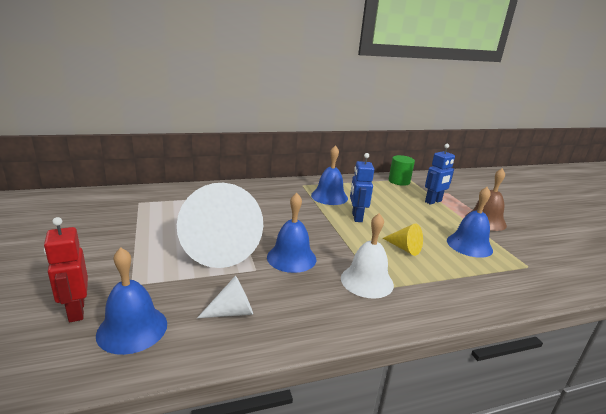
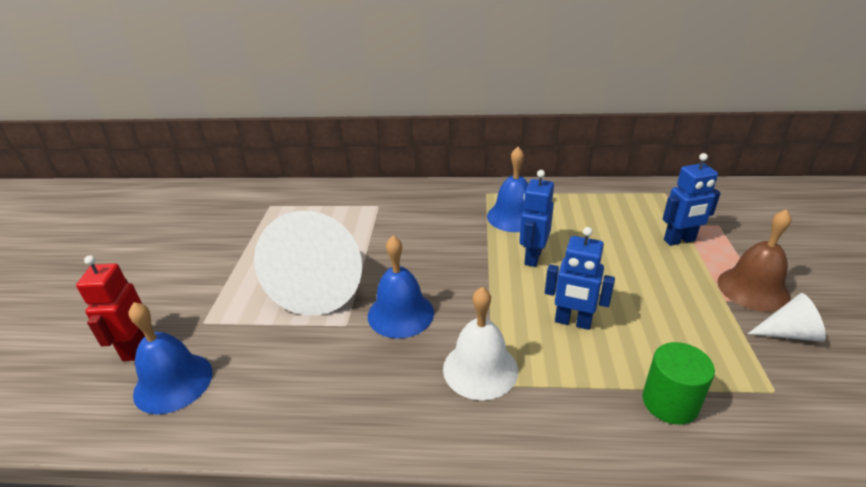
camera: 25 degrees right, 10 degrees up
white cone [197,276,253,318] -> white cone moved to [748,293,826,342]
yellow cone [383,223,423,256] -> blue robot [545,227,615,330]
green cylinder [389,155,415,186] -> green cylinder moved to [642,342,715,425]
blue bell [447,187,493,258] -> none

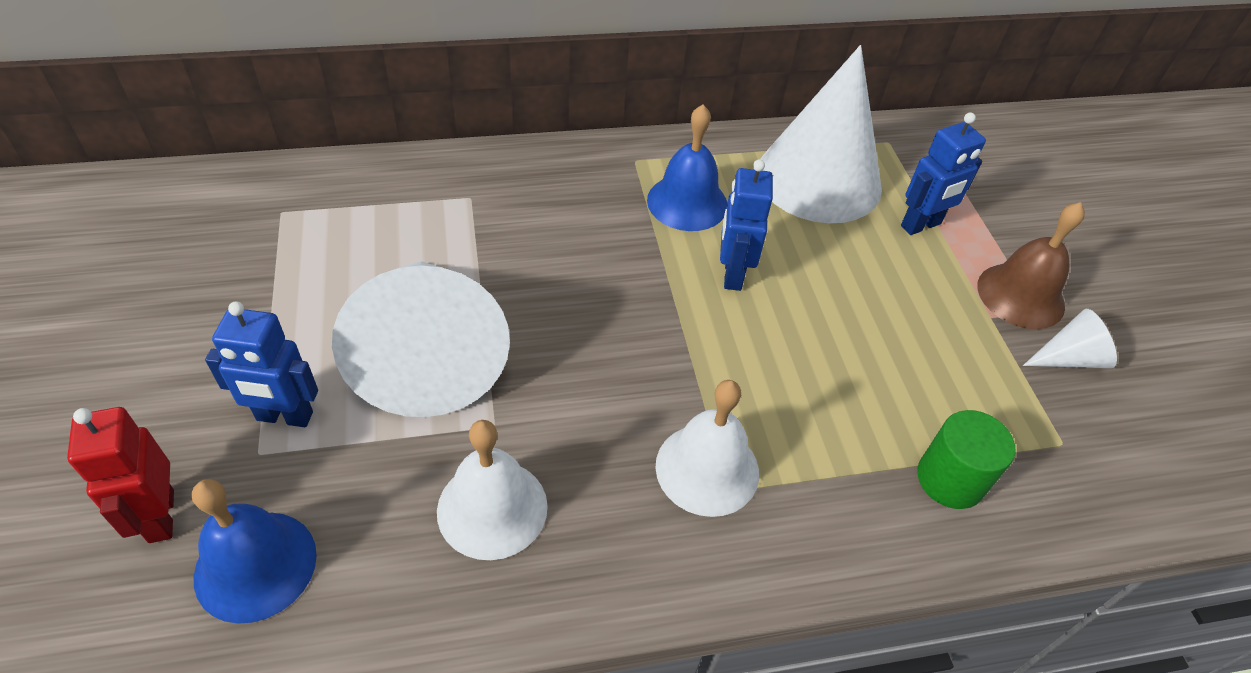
camera: 20 degrees left, 15 degrees up
blue bell [368,236,434,338] -> none
blue robot [545,227,615,330] -> blue robot moved to [205,301,318,427]
none -> white bell [437,420,548,560]
none -> white cone [760,45,882,223]

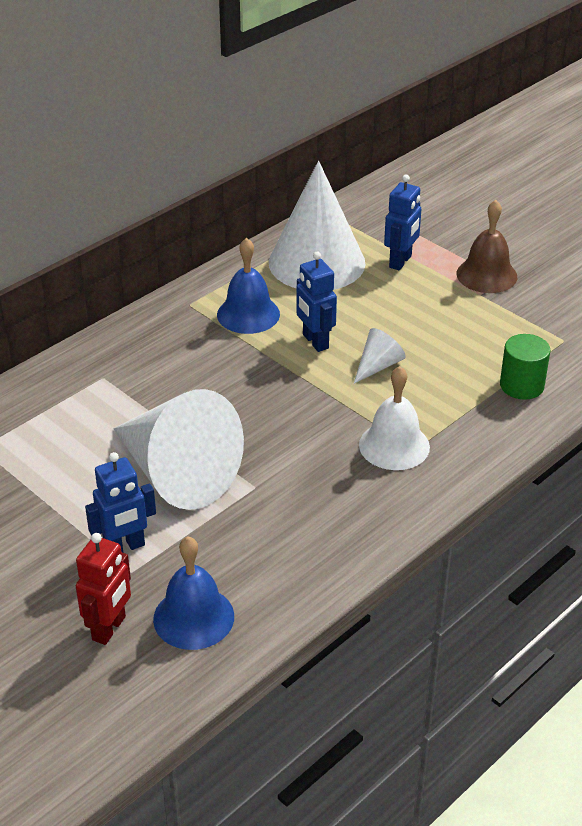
camera: 30 degrees left, 10 degrees down
red robot [67,407,174,543] -> red robot turned 105 degrees counterclockwise [76,533,131,645]
white bell [437,420,548,560] -> none
white cone [1023,309,1117,368] -> white cone moved to [354,328,406,383]

